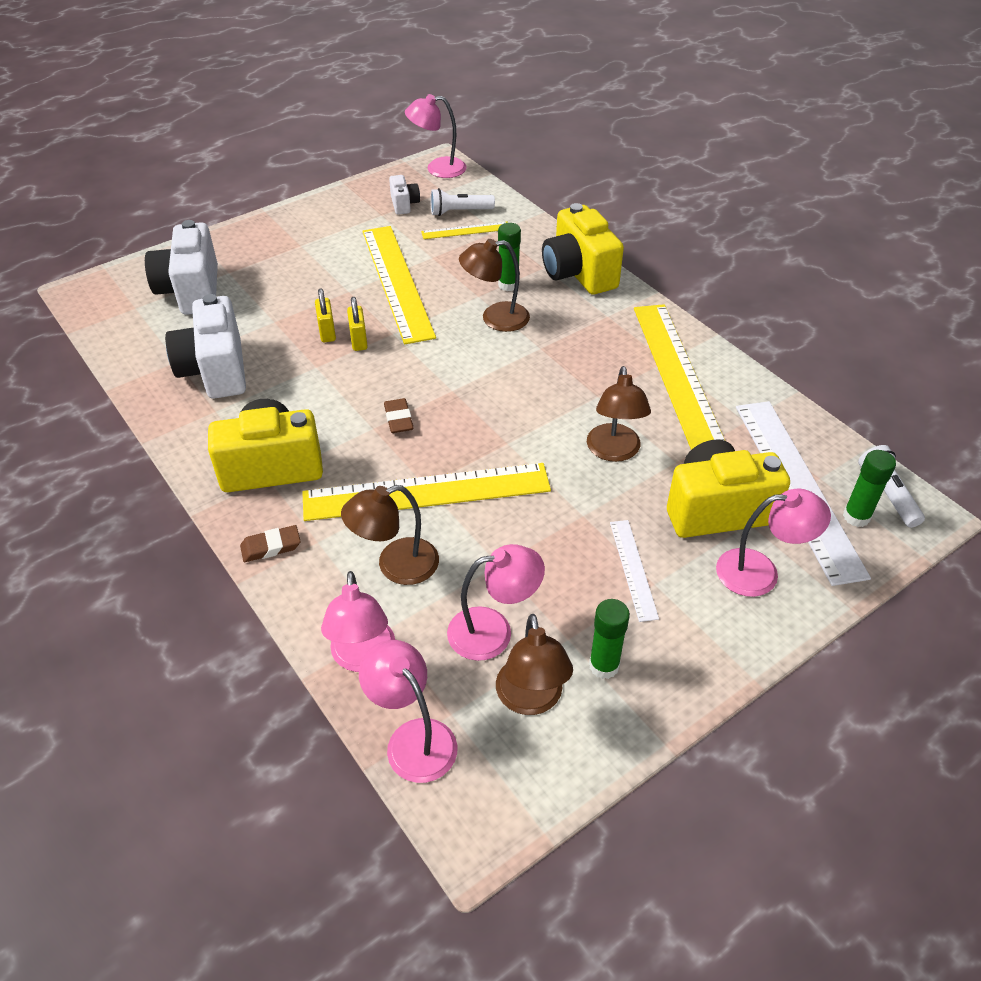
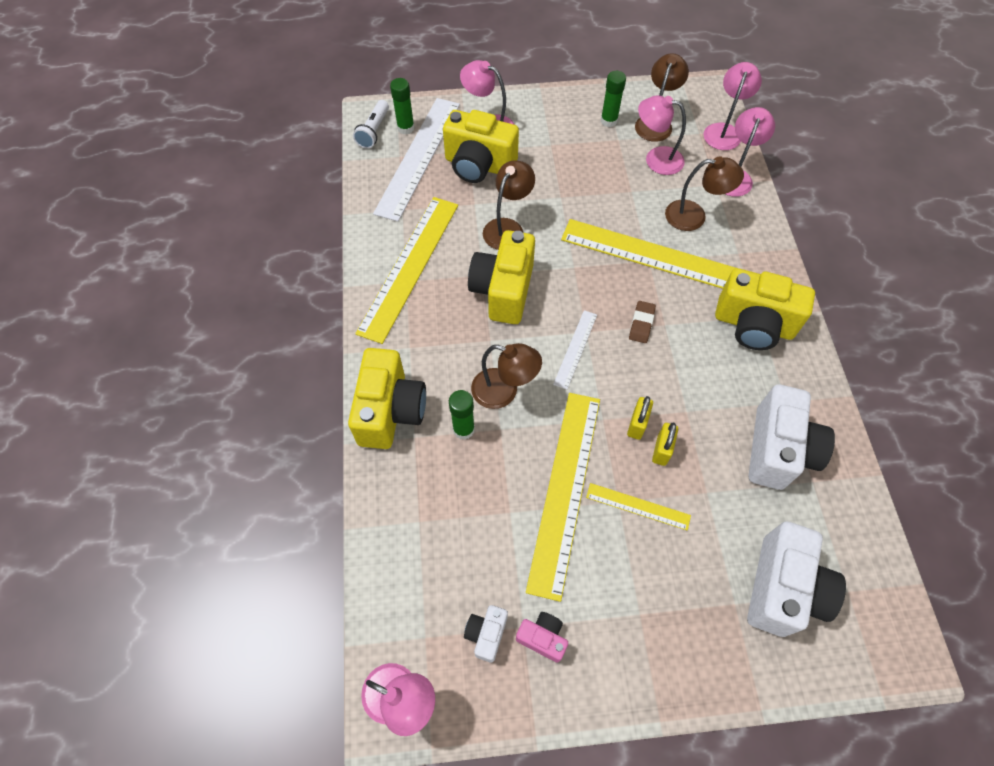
camera: 150 degrees left, 15 degrees up
brown eraser [240,525,301,562] -> none
pink lamp [359,640,457,783] -> pink lamp turned 150 degrees counterclockwise [703,62,762,150]
yellow ruler [421,222,508,239] -> yellow ruler moved to [586,483,691,530]
white flashlight [431,188,495,216] -> none
white ruler [610,520,659,622] -> white ruler moved to [553,310,597,390]
none -> yellow camera [468,230,535,324]
none -> pink camera [516,612,568,663]

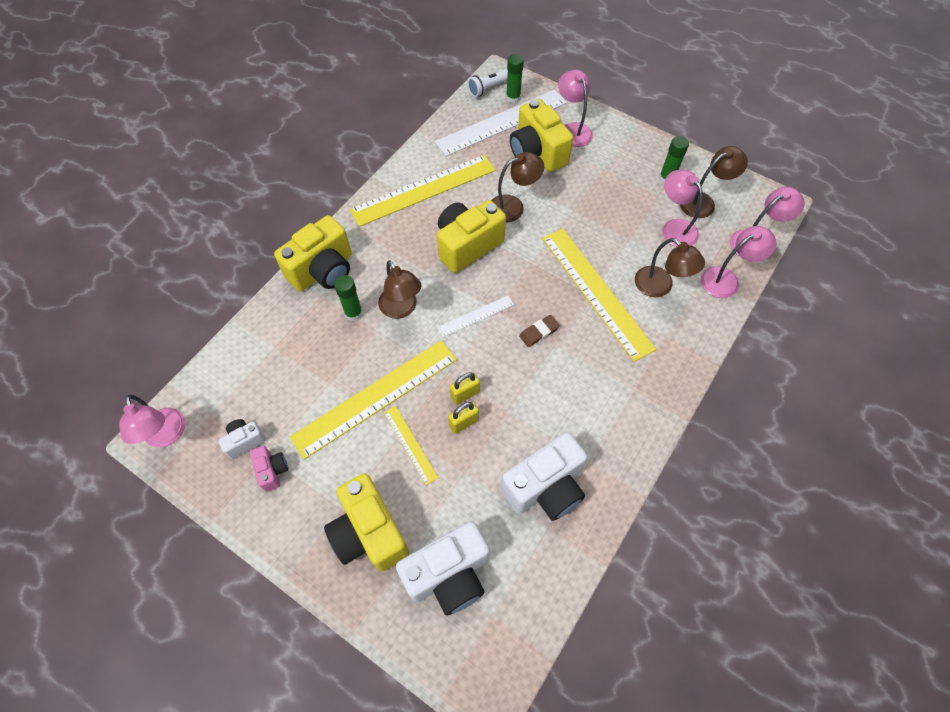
camera: 40 degrees right, 0 degrees up
yellow camera [715,268,815,350] -> yellow camera moved to [324,473,409,572]

